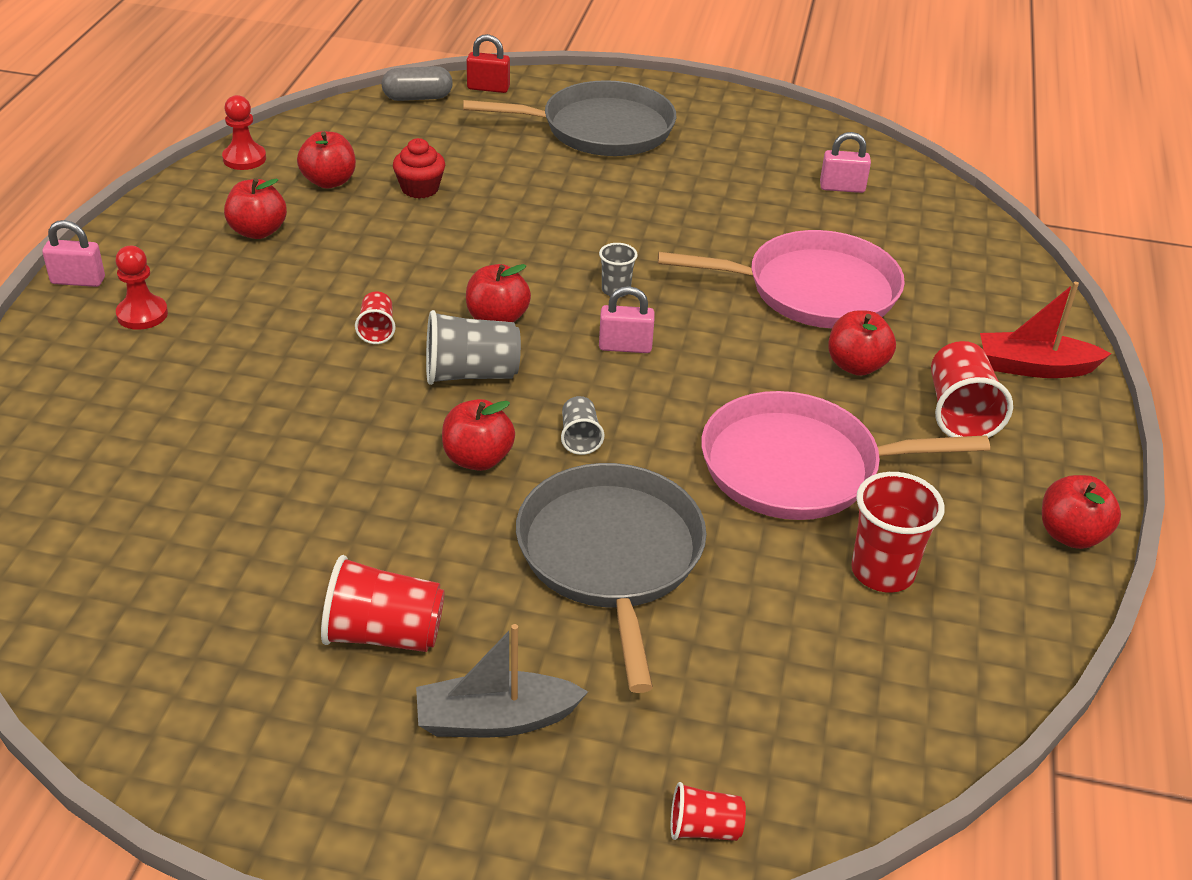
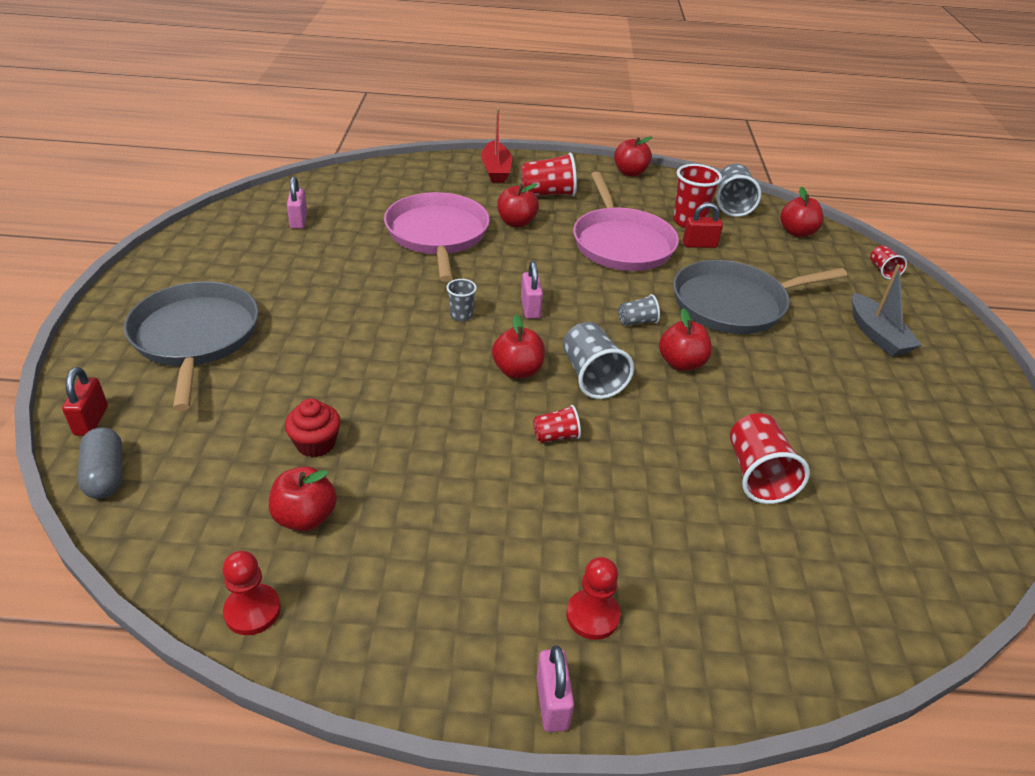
camera: 100 degrees left, 0 degrees up
red apple [224,178,287,239] -> red apple moved to [780,187,824,237]
red cup [321,555,445,652] -> red cup moved to [730,413,810,504]
none -> red padlock [683,202,723,248]
none -> grey cup [717,164,761,217]

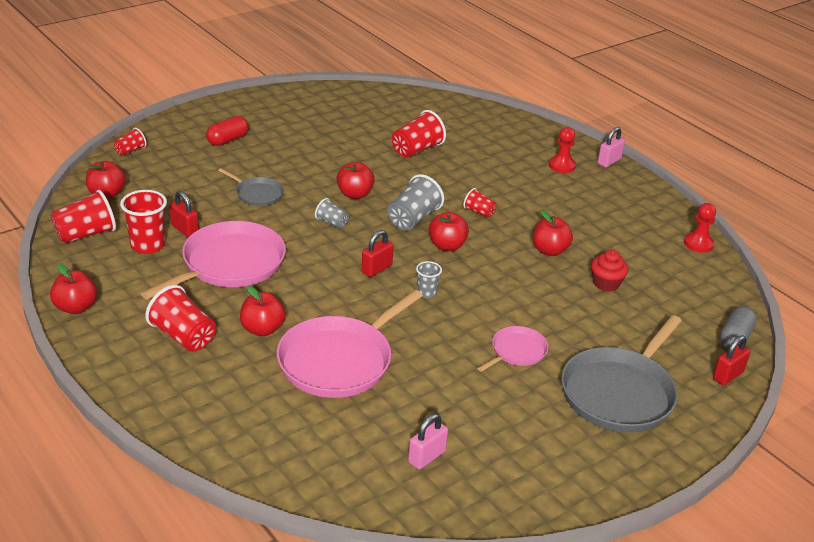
camera: 130 degrees left, 5 degrees down
red apple [269,466,337,531] -> red apple moved to [533,210,573,256]
red boat [481,109,512,183] -> none
pink padlock [521,261,543,319] -> red padlock [361,230,394,277]
grey pan [673,260,847,334] -> grey pan [218,168,284,206], size x0.51
grey cup [717,164,761,217] -> red cup [51,190,116,243]
grey boat [852,264,922,357] -> red capsule [206,116,249,146]
none -> pink pan [478,326,549,372]

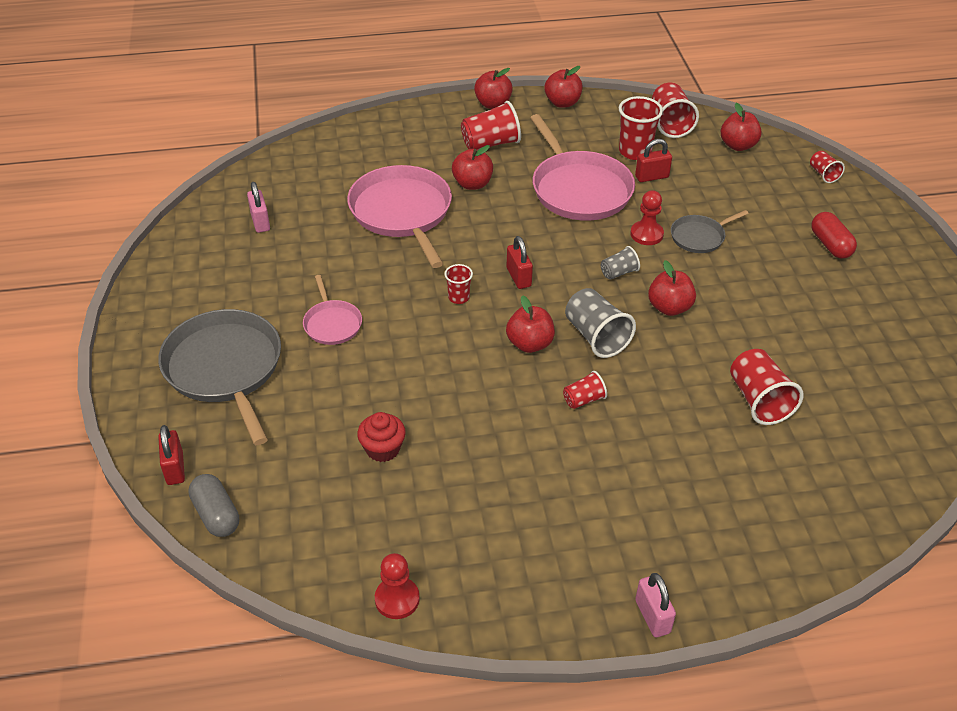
camera: 120 degrees right, 10 degrees up
grey cup [416,261,442,298] -> red cup [444,264,473,304]
red apple [533,210,573,256] -> red apple moved to [474,68,513,109]
red pawn [549,127,576,173] -> red pawn moved to [631,190,664,245]

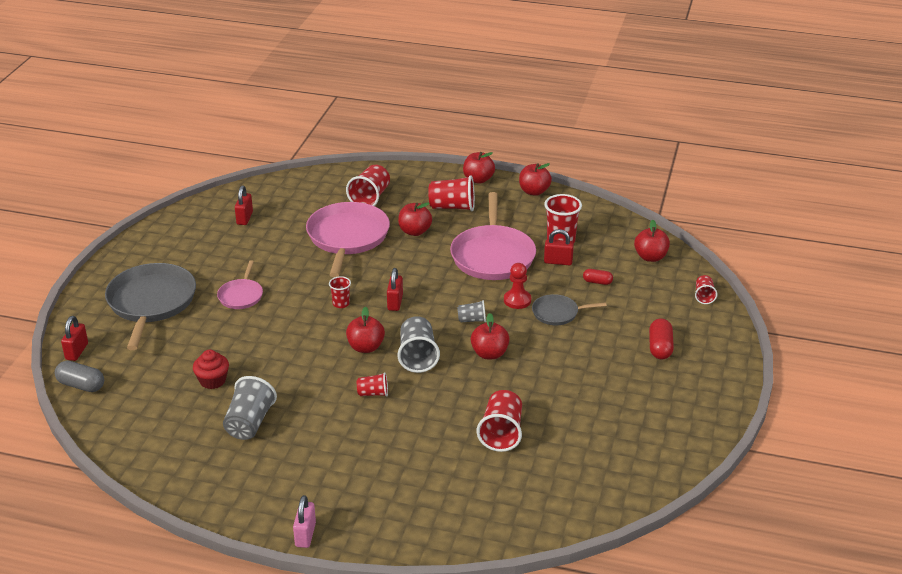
camera: 25 degrees right, 10 degrees down
grey capsule [189,474,239,537] -> grey capsule turned 60 degrees counterclockwise [55,361,104,392]
pink padlock [247,182,270,233] -> red padlock [235,185,253,225]
red pawn [375,553,420,619] -> none
red cup [652,83,699,138] -> red cup moved to [346,165,390,206]
none -> grey cup [223,376,277,440]
none -> red capsule [583,269,613,285]

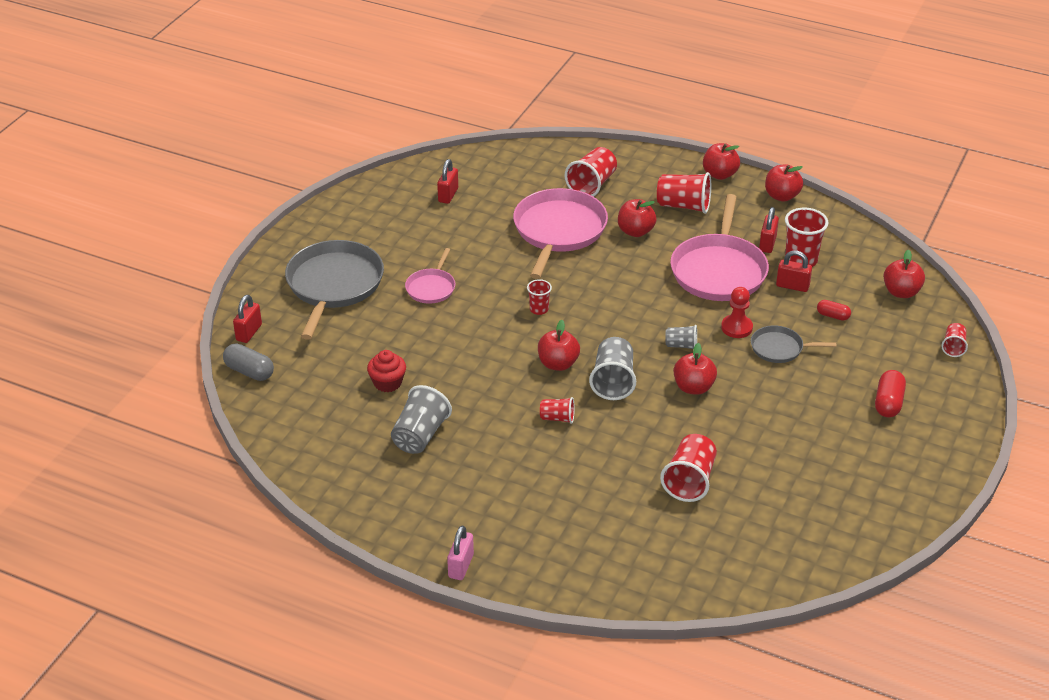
camera: 10 degrees right, 5 degrees up
red padlock [387,268,403,311] -> red padlock moved to [759,207,779,253]

